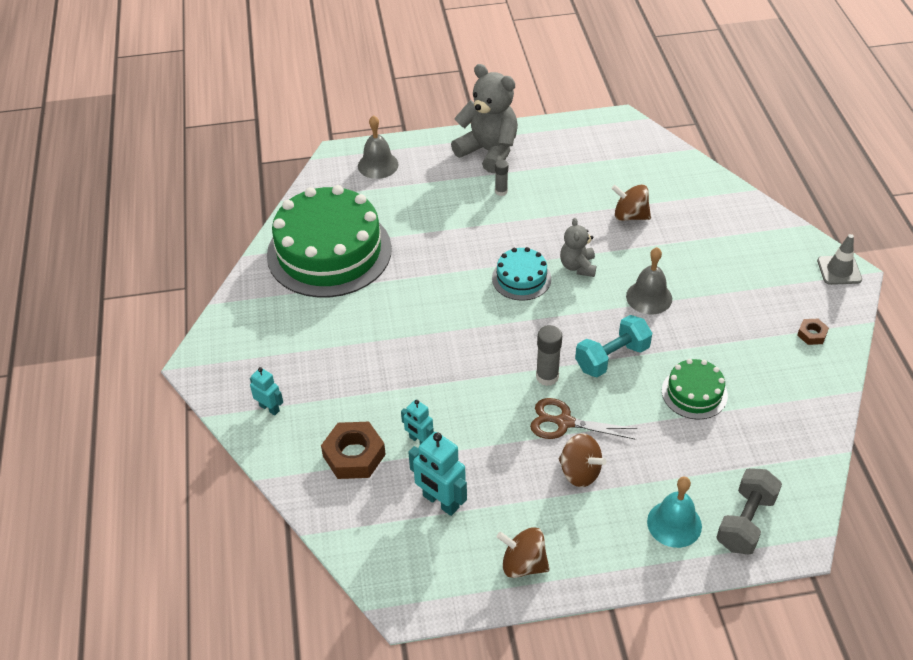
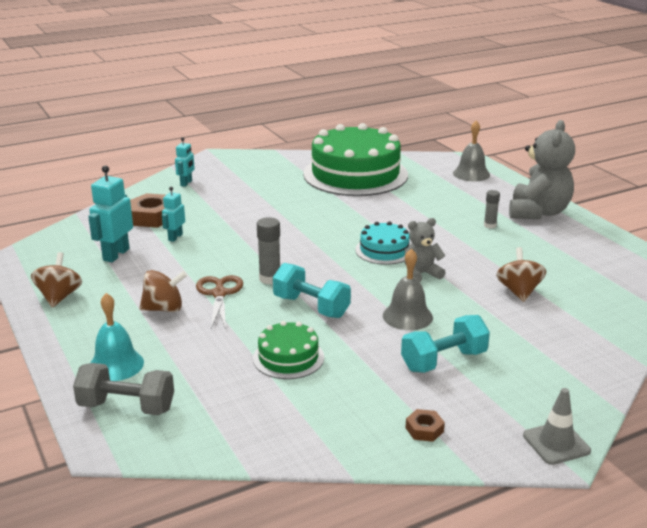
camera: 70 degrees right, 20 degrees down
brown spinning top [559,433,607,487] -> brown spinning top turned 120 degrees counterclockwise [140,270,187,312]
none -> turquoise dumbbell [401,315,490,373]

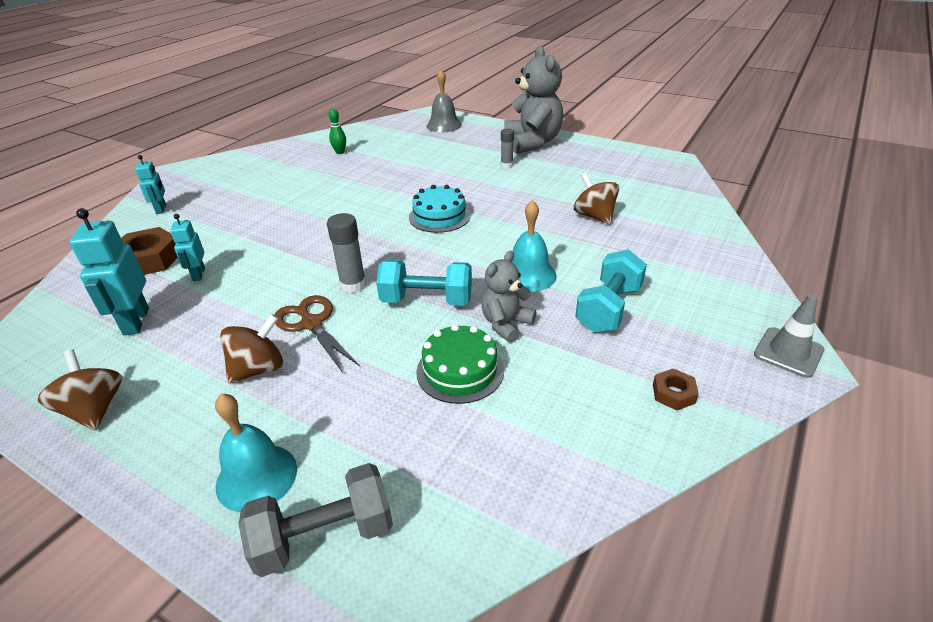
camera: 30 degrees left, 10 degrees up
green cake [303,123,408,196] -> green bowling pin [329,108,346,154]
grey bell [383,248,433,330] -> turquoise bell [512,200,557,292]
grey teddy bear [405,218,446,282] -> grey teddy bear moved to [481,251,536,343]

